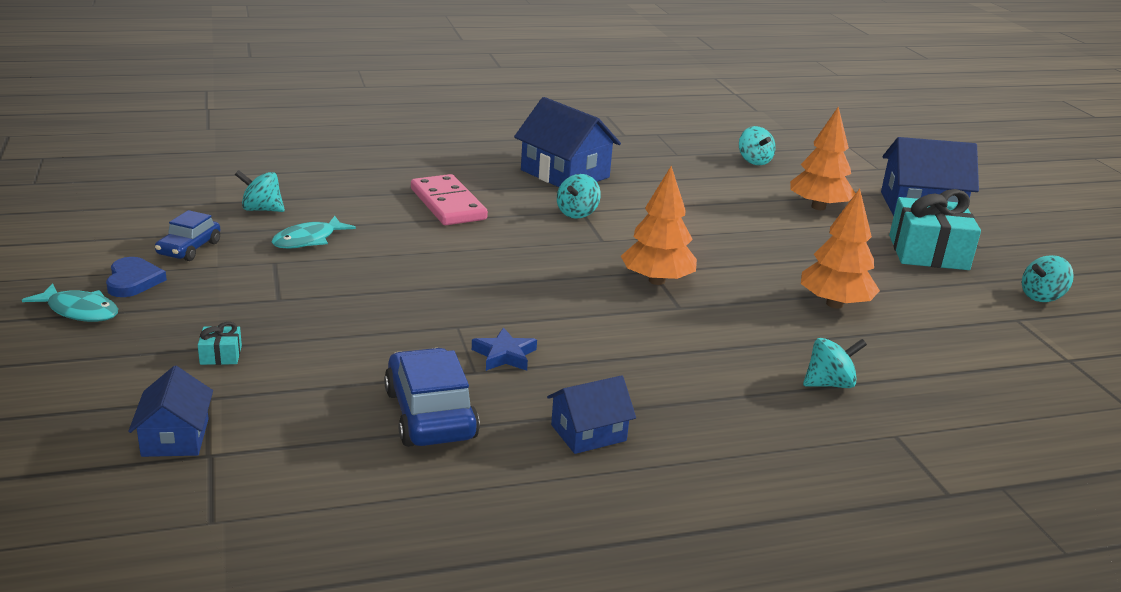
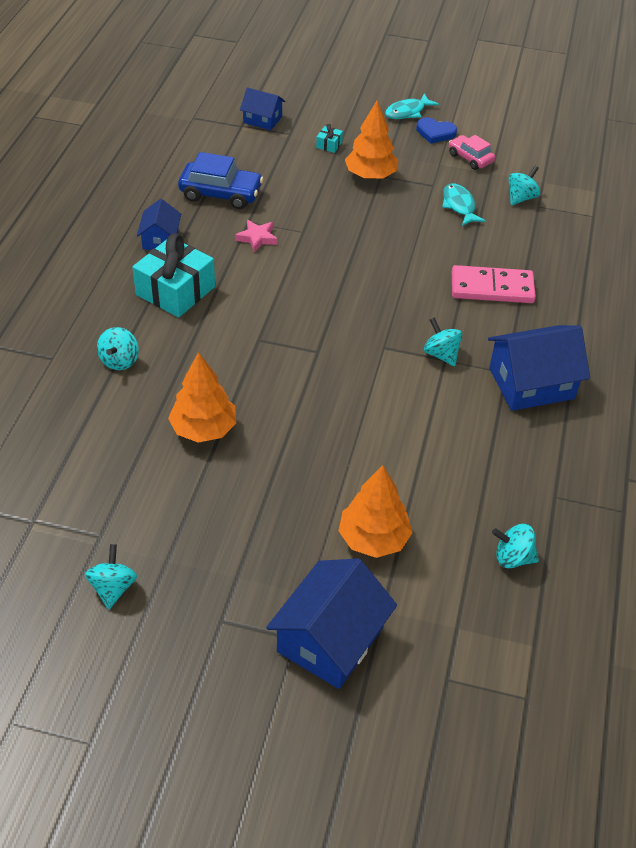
camera: 120 degrees right, 20 degrees up
blue car [155,210,220,261] -> pink car [449,135,495,170]
blue star [472,327,537,371] -> pink star [235,220,278,253]
orange tree [621,166,697,285] -> orange tree moved to [345,101,398,180]
turquoise gift [889,189,981,270] -> turquoise gift moved to [132,233,215,317]

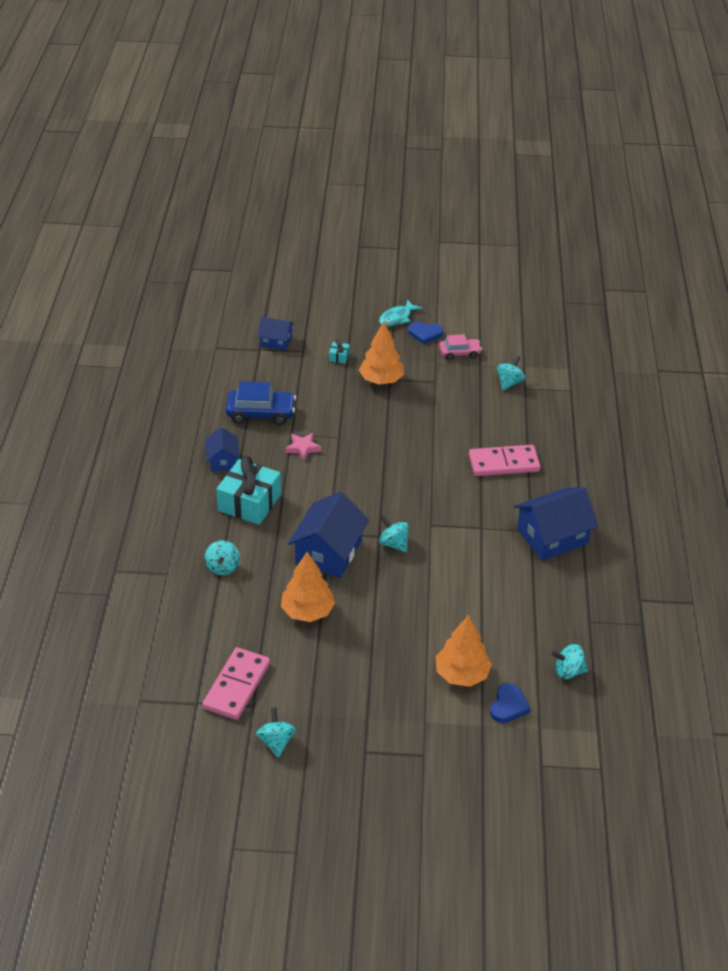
camera: 10 degrees left, 5 degrees down
blue house [266,559,397,689] -> blue house moved to [288,492,369,578]
turquoise spinning top [424,317,462,366] -> turquoise spinning top moved to [379,515,409,552]
turquoise fish [442,184,486,226] -> none
pink car [449,135,495,170] -> pink car turned 135 degrees clockwise [439,334,482,360]
none -> pink domino [202,647,270,720]
none -> blue heart [490,683,531,723]

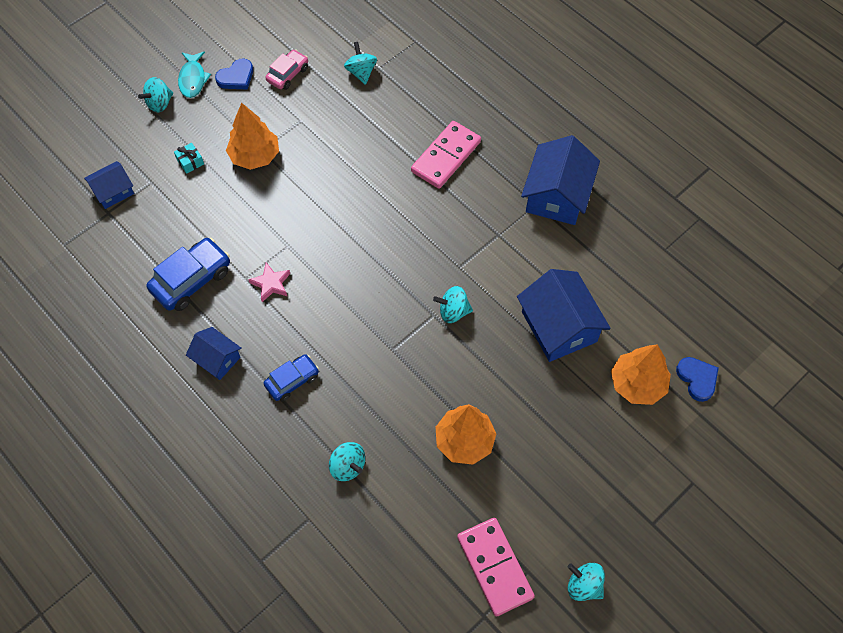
camera: 45 degrees left, 20 degrees up
turquoise gift [216,456,281,525] -> blue car [263,354,319,401]
blue house [288,492,369,578] -> blue house moved to [517,269,611,362]
turquoise spinning top [551,644,588,679] -> turquoise spinning top moved to [138,77,173,112]

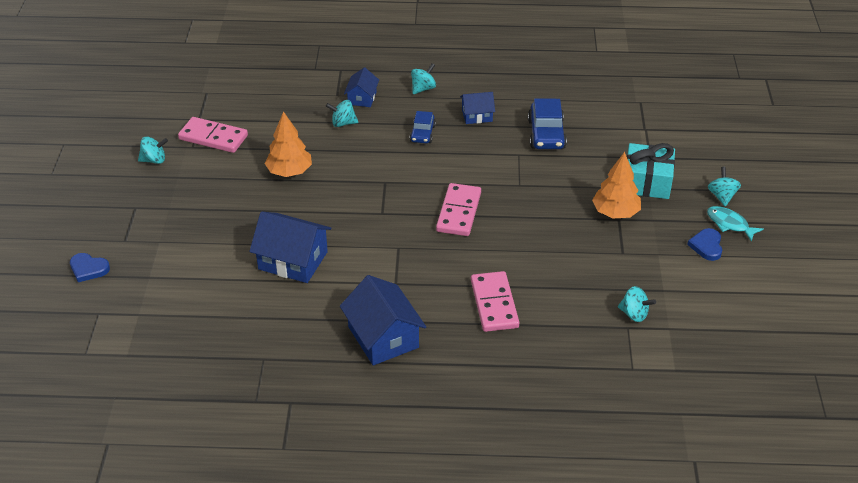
camera: 135 degrees right, 20 degrees down
blue house [84,161,134,209] -> blue house moved to [344,67,379,107]
turquoise gift [174,143,204,174] -> turquoise gift [627,143,675,199], size x2.42
pink star [248,263,290,302] -> none
pink car [266,49,308,90] -> none
turquoise spinning top [433,286,473,323] -> turquoise spinning top moved to [411,63,436,94]
orange tree [611,344,671,405] -> none
blue heart [676,357,719,402] -> blue heart moved to [70,253,110,282]
none -> pink domino [436,183,481,236]

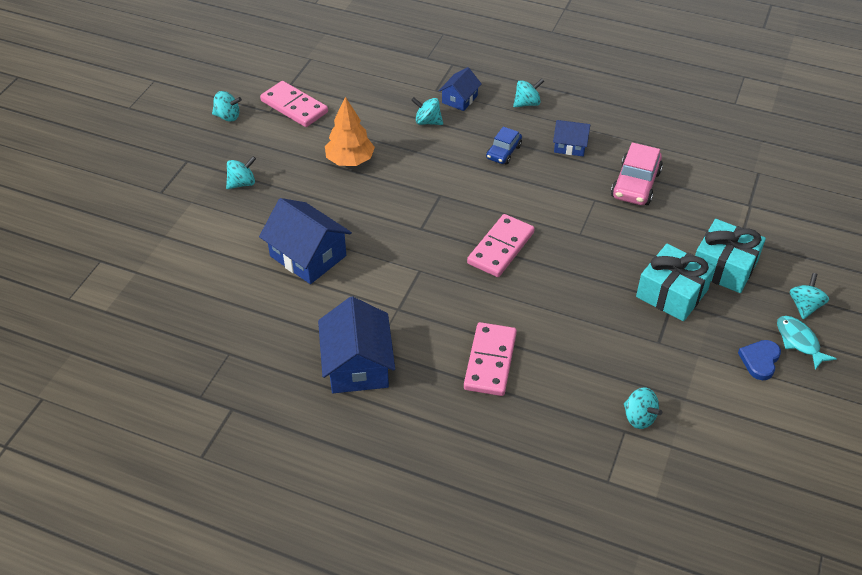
camera: 20 degrees right, 5 degrees up
blue heart [70,253,110,282] -> none
blue car [528,99,567,149] -> pink car [611,142,663,205]
orange tree [592,152,641,218] -> turquoise gift [636,244,715,321]
none -> turquoise spinning top [226,156,256,189]

